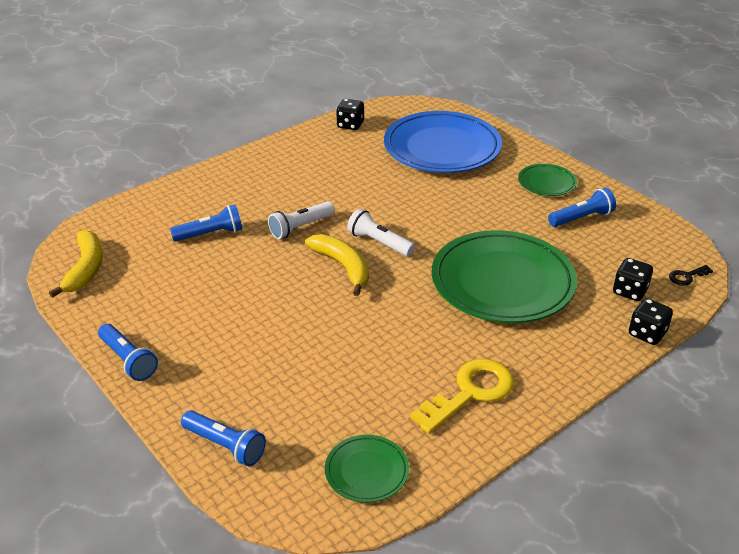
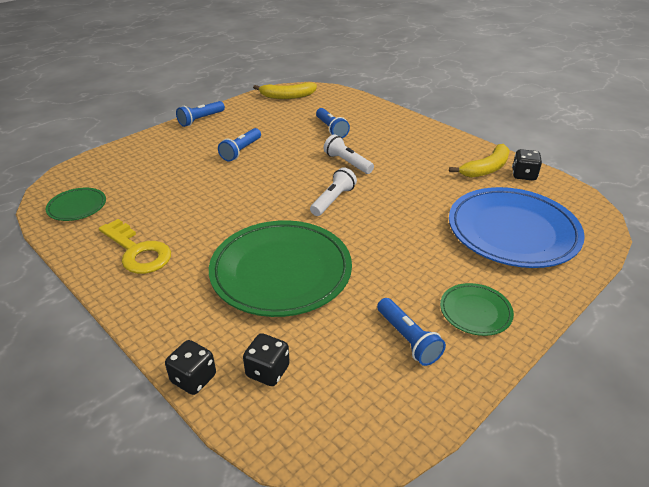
camera: 85 degrees right, 0 degrees up
blue flashlight [181,410,266,466] -> blue flashlight moved to [218,128,261,161]
yellow banana [305,234,369,296] -> yellow banana moved to [449,144,509,178]
black key [669,265,713,286] -> none

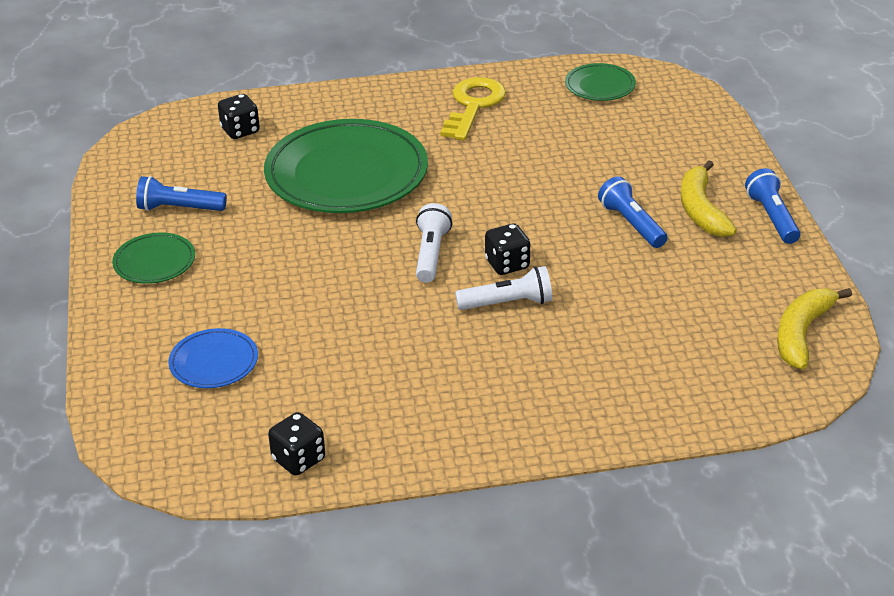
camera: 125 degrees right, 0 degrees up
yellow key [99,219,171,274] -> yellow key turned 120 degrees clockwise [440,77,506,140]
black dice [165,340,216,395] -> black dice moved to [485,224,530,275]
white flashlight [310,167,357,216] -> white flashlight turned 150 degrees counterclockwise [416,203,452,283]
blue flashlight [316,108,350,138] -> none
yellow banana [449,144,509,178] -> yellow banana moved to [681,160,737,237]
blue plate [449,187,585,268] -> blue plate [168,328,258,388], size x0.47

